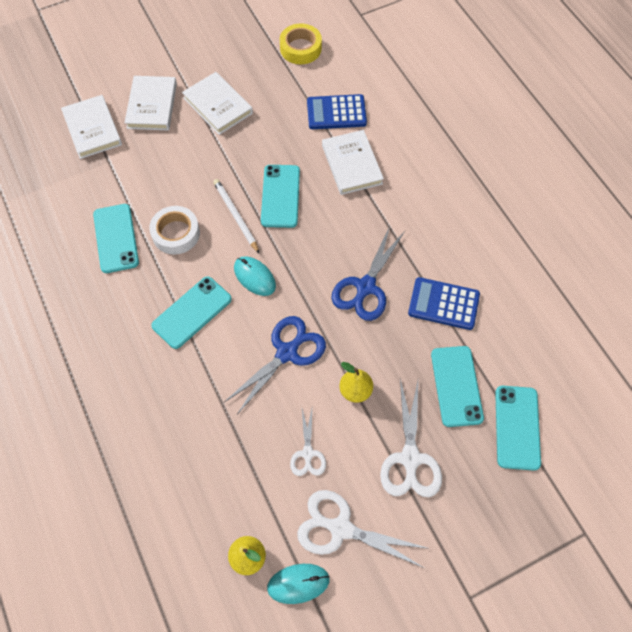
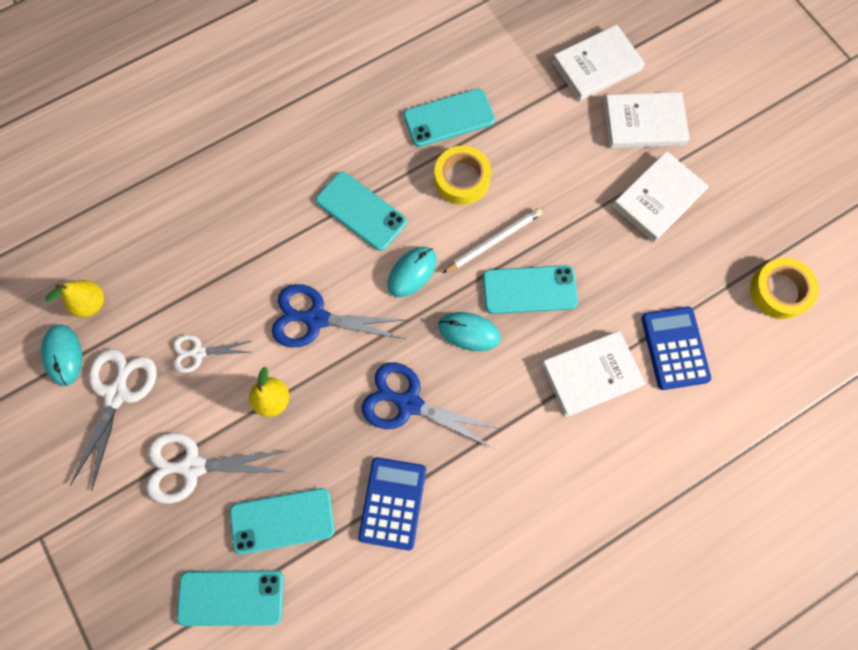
camera: 85 degrees right, 10 degrees up
white tape [149,206,200,255] -> yellow tape [434,146,491,205]
blue scissors [224,316,326,414] -> blue scissors turned 150 degrees clockwise [272,284,406,348]
none -> turquoise mouse [438,312,501,351]

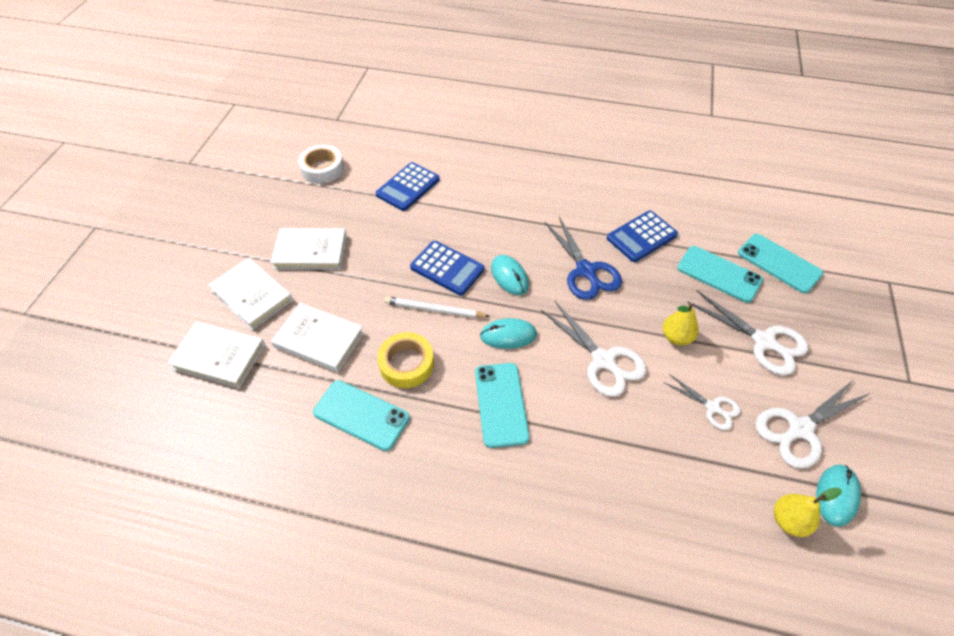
camera: 135 degrees left, 20 degrees down
blue scissors [272,284,406,348] -> white scissors [541,300,646,397]
turquoise phone [483,265,578,314] -> blue calculator [410,241,484,296]
white book [542,331,646,417] -> white book moved to [271,303,364,372]
yellow tape [750,258,819,319] -> white tape [298,145,344,184]

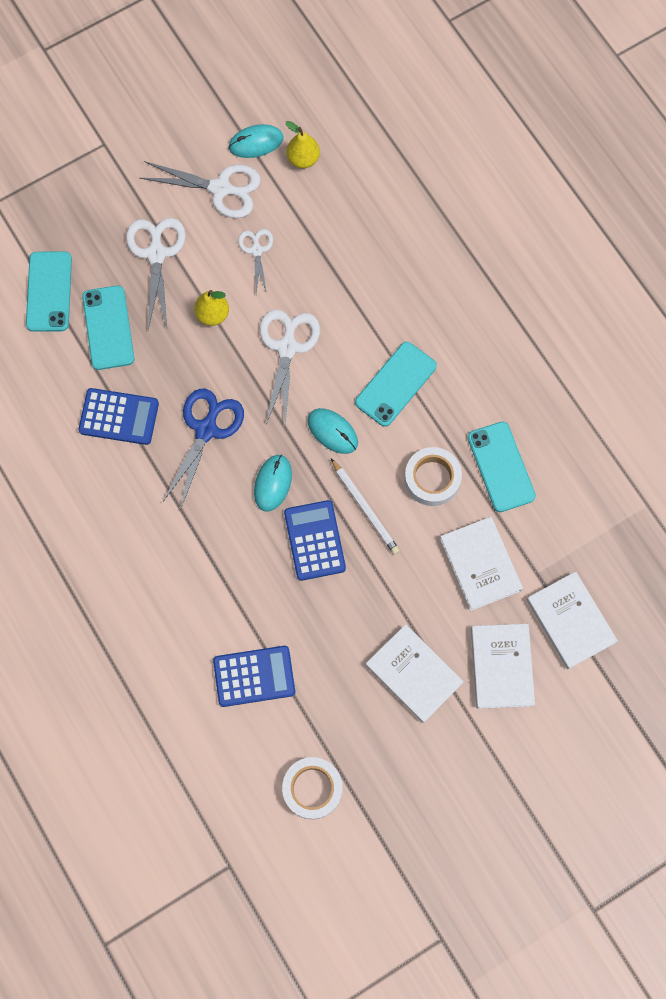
camera: 135 degrees left, 20 degrees up
yellow tape [377,332,434,388] -> white tape [404,447,462,506]

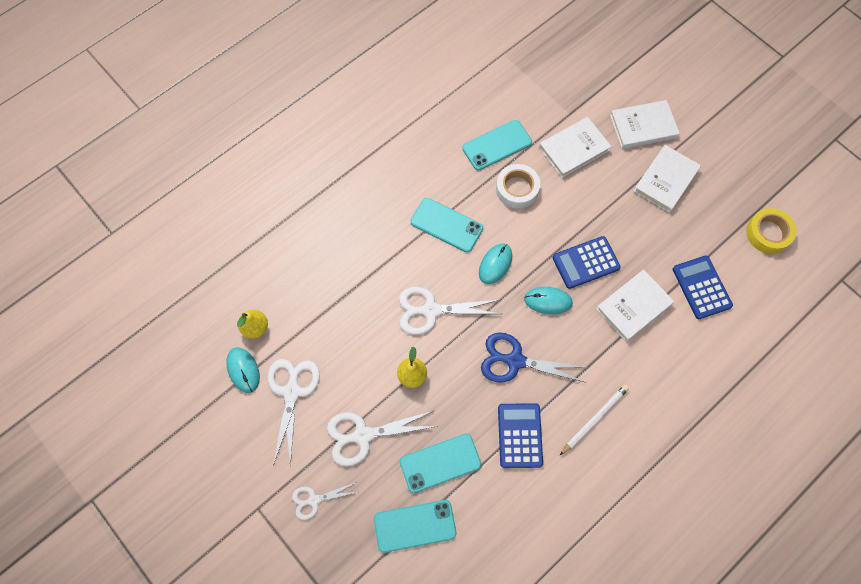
camera: 100 degrees left, 5 degrees down
white scissors [238,229,273,293] -> white scissors moved to [292,483,357,520]
white tape [282,757,342,819] -> yellow tape [746,208,796,254]
white pencil [331,458,400,555] -> white pencil moved to [560,385,629,455]
white book [527,571,618,669] -> white book moved to [596,269,674,342]

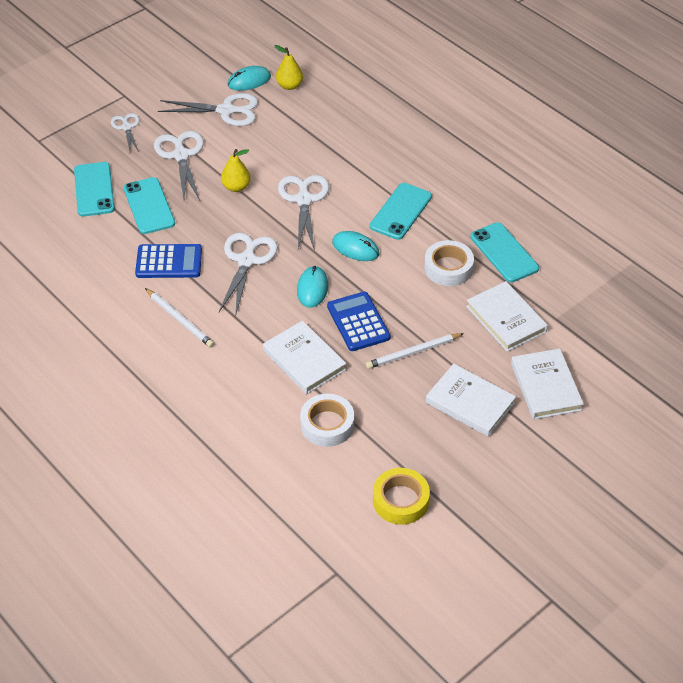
camera: 90 degrees right, 20 degrees down
blue scissors [481,332,589,383] -> white scissors [219,232,278,314]
blue calculator [673,256,733,319] -> white tape [300,394,354,447]
none -> white pencil [366,333,464,369]

